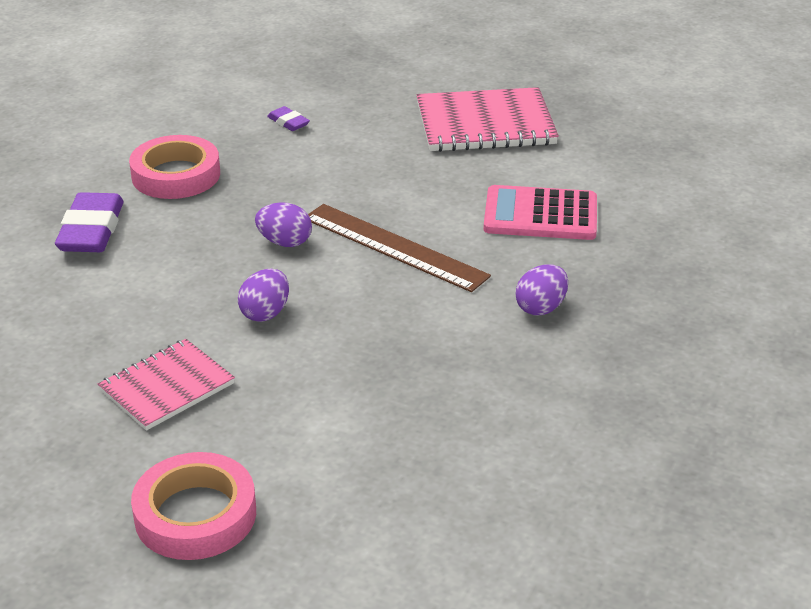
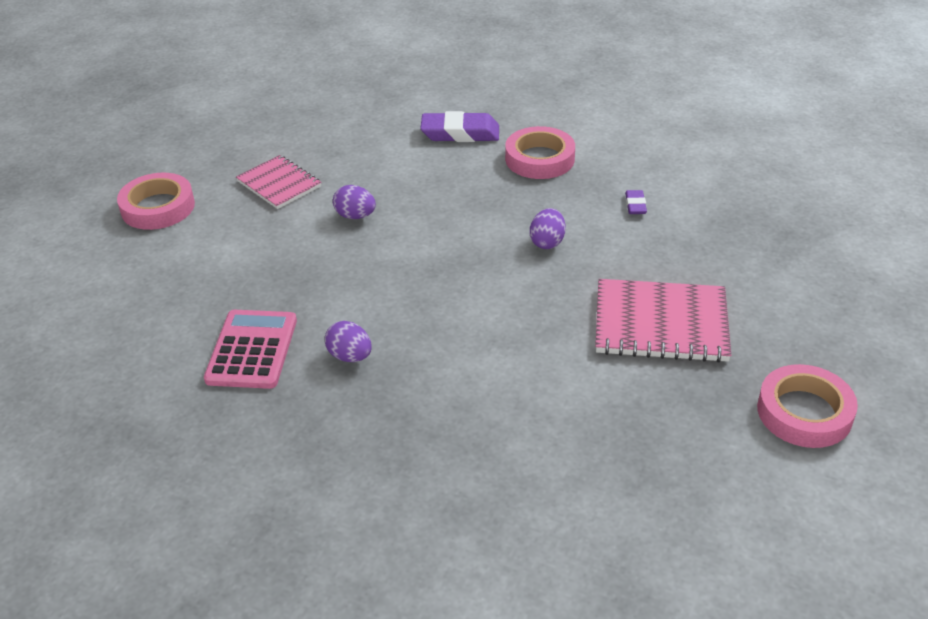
camera: 90 degrees right, 5 degrees up
purple egg [255,202,312,247] -> purple egg moved to [530,208,566,249]
purple eraser [267,106,310,131] -> purple eraser turned 45 degrees counterclockwise [625,190,647,214]
brown ruler [308,204,491,292] -> none
pink notebook [417,87,559,152] -> pink notebook turned 75 degrees counterclockwise [595,279,731,363]
pink calculator [483,185,597,240] -> pink calculator moved to [204,310,297,389]
none -> pink tape [757,364,858,448]

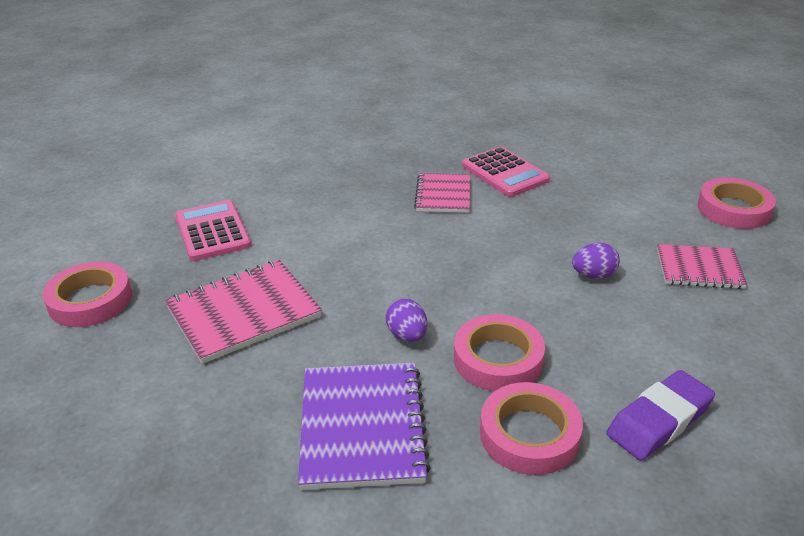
camera: 140 degrees right, 5 degrees down
purple egg [325,321,372,362] -> pink notebook [414,173,470,213]
purple eraser [625,190,647,214] -> purple notebook [298,363,431,490]
none -> pink calculator [175,200,251,261]
none -> pink tape [454,314,545,391]

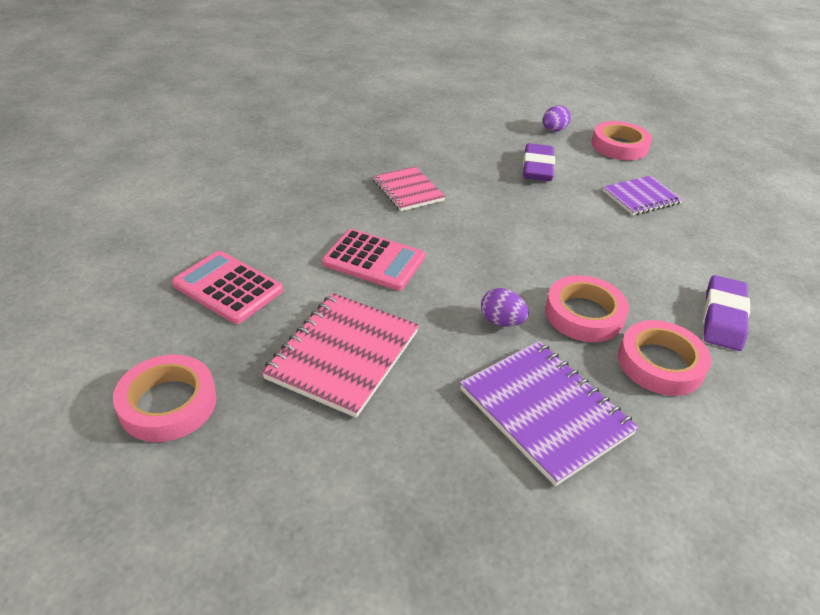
camera: 35 degrees left, 5 degrees up
pink calculator [462,147,550,197] -> pink calculator moved to [322,229,425,290]
purple egg [572,243,620,279] -> purple egg moved to [542,105,571,132]
pink notebook [657,244,747,289] -> purple notebook [603,176,683,215]
none -> purple eraser [523,143,555,181]

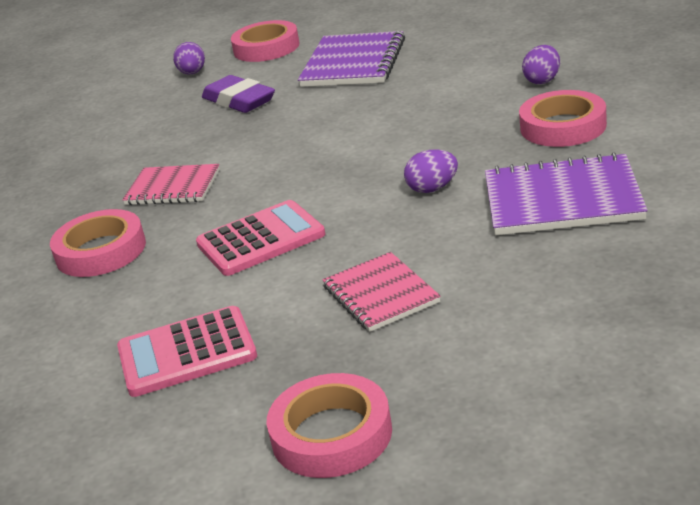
camera: 45 degrees left, 10 degrees down
pink notebook [262,293,419,418] -> pink notebook [322,252,441,332], size x0.64
pink tape [545,275,629,342] -> pink tape moved to [50,209,146,277]
purple notebook [603,176,683,215] -> purple notebook [298,31,405,87], size x1.56
purple eraser [703,275,750,351] -> purple egg [522,45,560,84]

